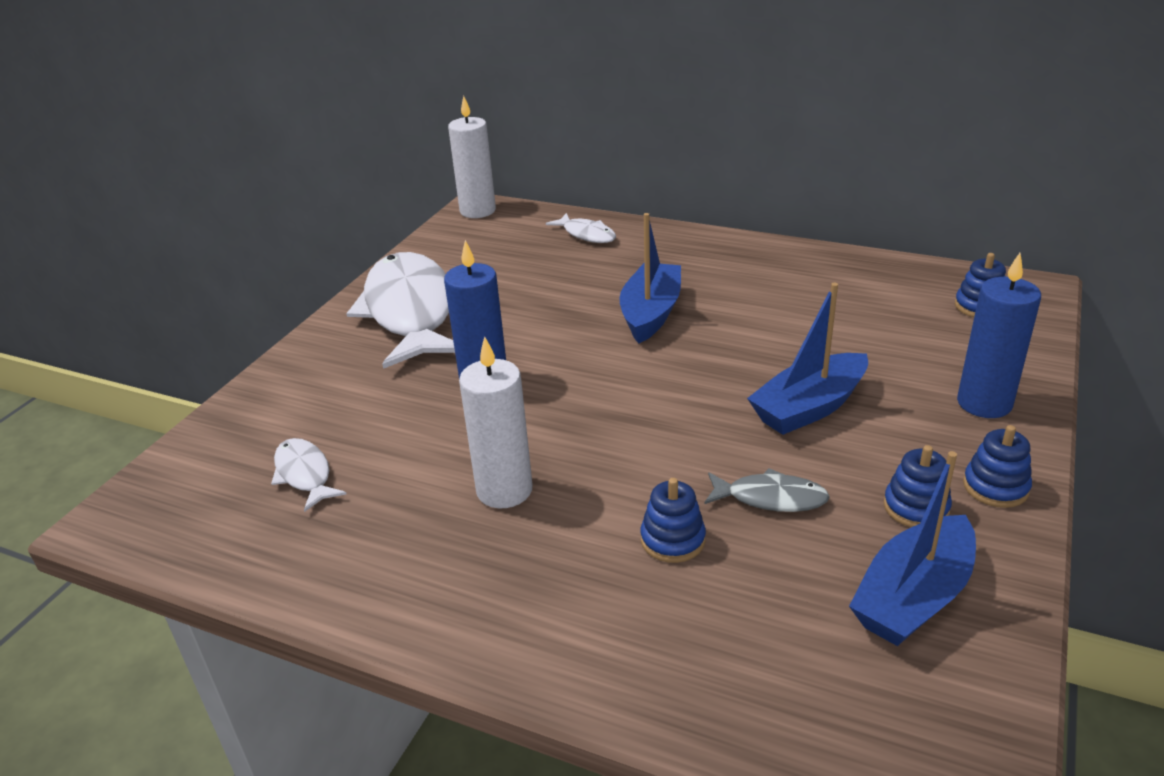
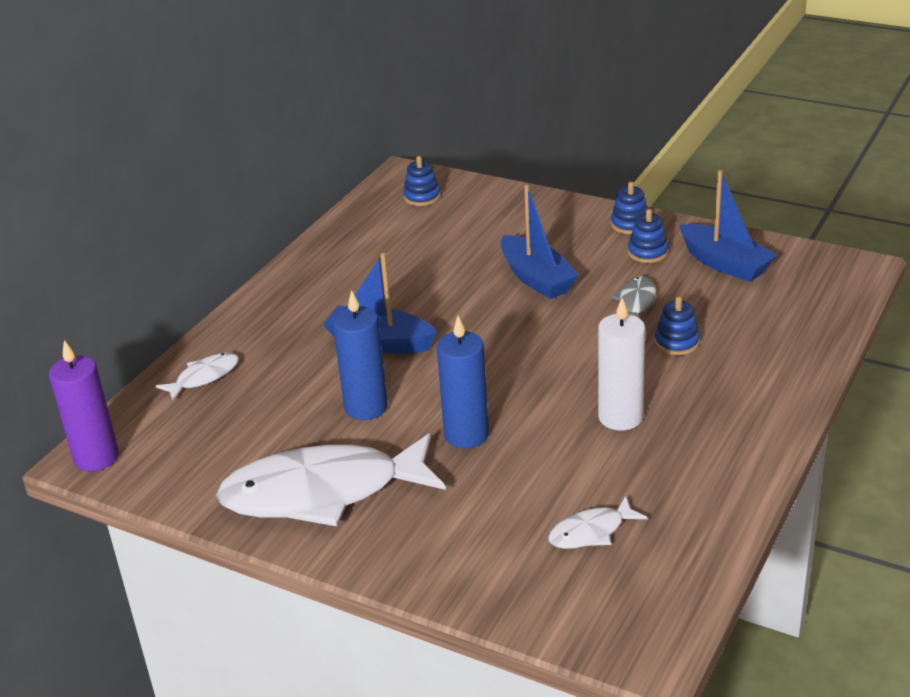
camera: 85 degrees left, 0 degrees up
white candle [448,96,496,218] -> purple candle [49,340,119,472]
blue candle [957,253,1041,418] -> blue candle moved to [333,290,388,420]

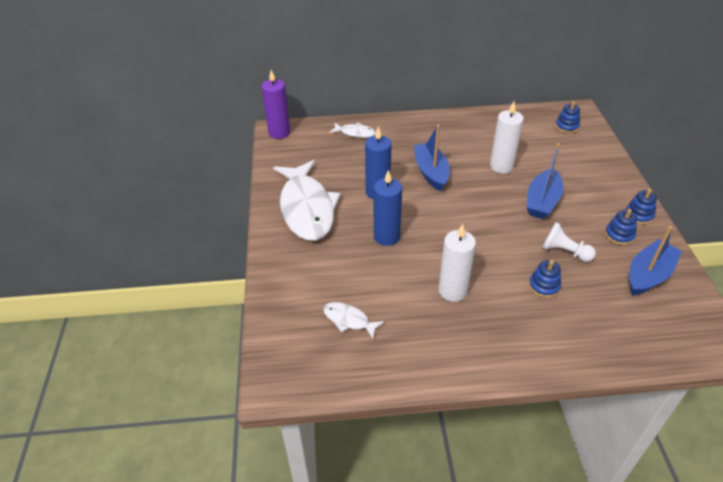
camera: 55 degrees right, 10 degrees up
white fish [216,433,446,526] -> white fish turned 150 degrees counterclockwise [273,160,341,241]
grey fish [611,276,656,326] -> white pawn [542,222,596,262]
blue boat [680,170,777,282] -> blue boat turned 150 degrees counterclockwise [629,226,682,296]
none -> white candle [490,101,524,173]

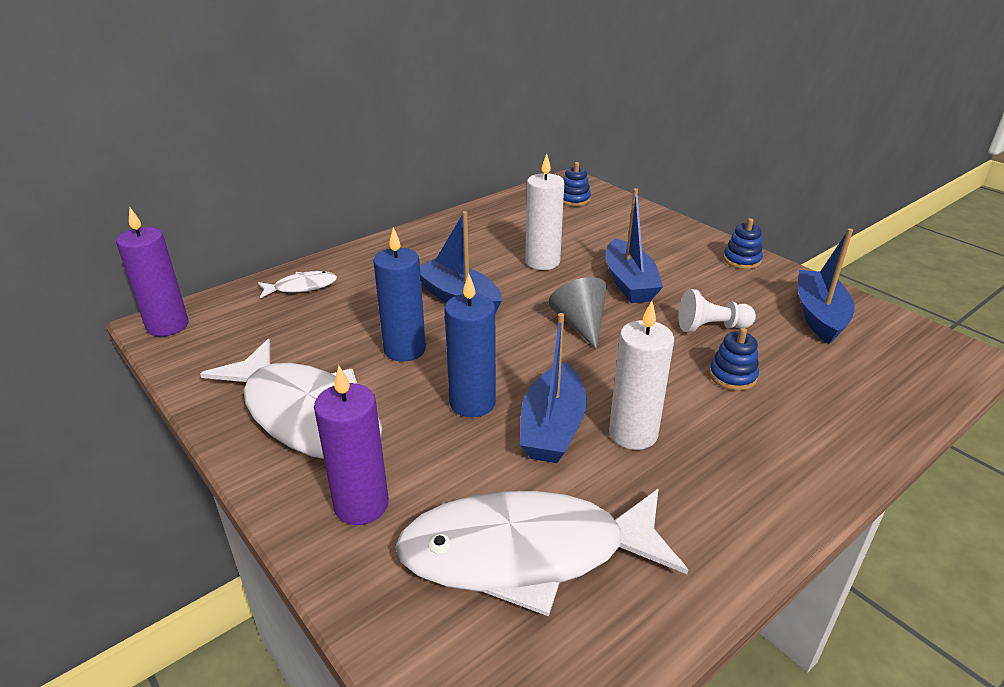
camera: 35 degrees left, 10 degrees down
white fish [323,302,384,338] -> white fish [395,489,688,616], size x2.29
blue stacking toy [605,209,637,245] -> none
none -> purple candle [314,365,389,525]
none -> blue boat [520,313,587,463]
none -> grey cone [548,277,607,349]

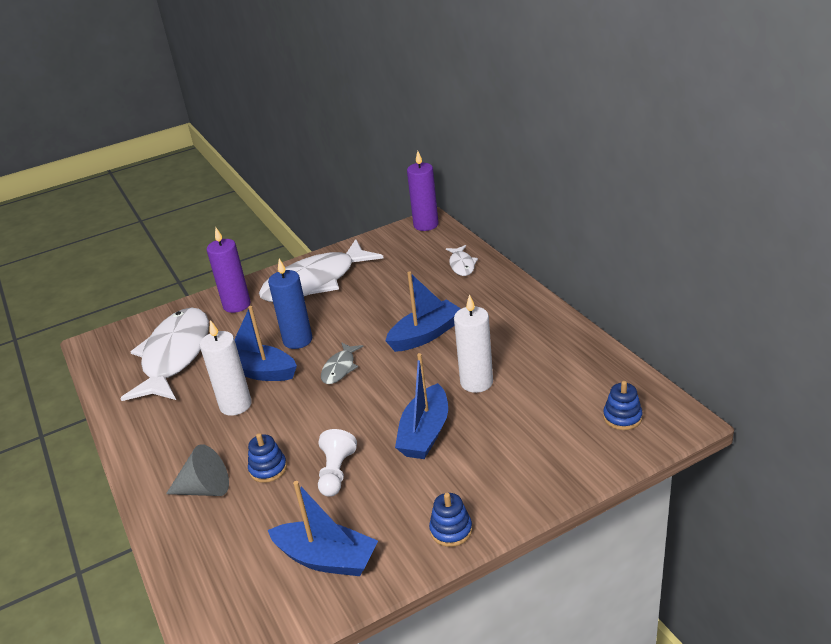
camera: 105 degrees right, 0 degrees up
blue candle [373,227,426,362] -> none
grey cone [548,277,607,349] -> grey cone moved to [166,444,229,496]
blue boat [605,188,663,303] -> blue boat turned 75 degrees counterclockwise [395,353,448,459]
none -> grey fish [321,343,363,384]

